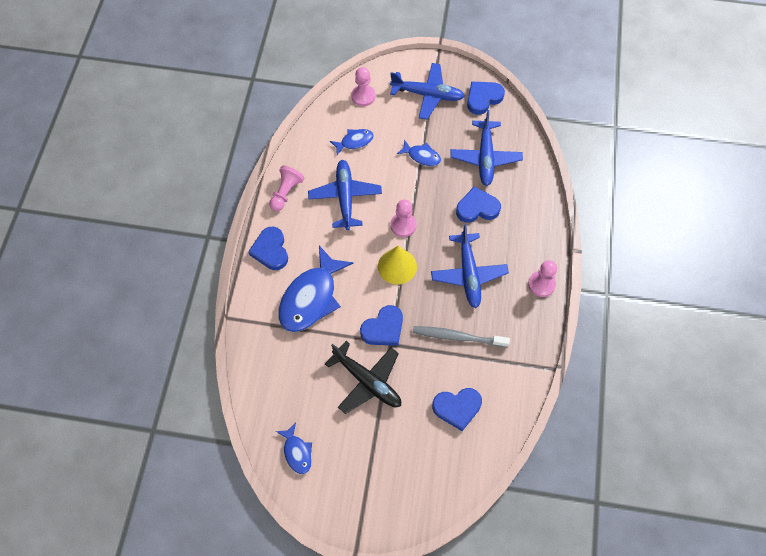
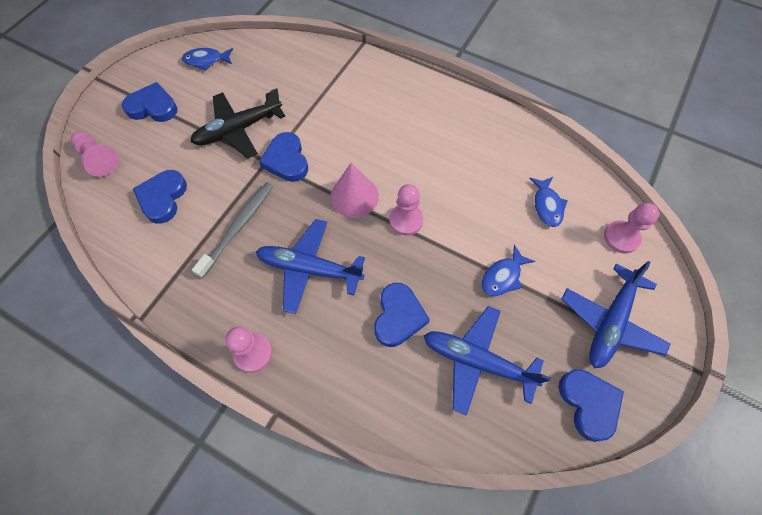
camera: 110 degrees right, 0 degrees up
blue heart [248,227,288,270] -> blue heart moved to [122,82,178,122]
pink pawn [269,166,304,211] -> pink pawn moved to [71,131,119,177]
blue fish [278,246,354,332] -> none
blue plane [308,160,382,230] -> none
yellow cone [378,246,417,284] -> pink cone [330,162,379,218]

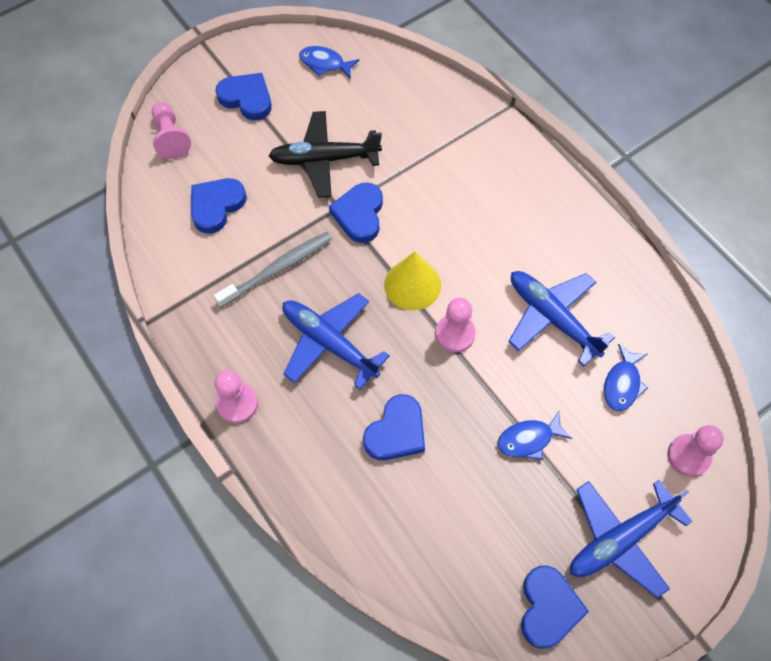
camera: 25 degrees right, 0 degrees up
pink cone [330,162,379,218] -> yellow cone [384,252,441,310]
blue plane [423,306,551,415] -> blue plane moved to [508,271,615,367]

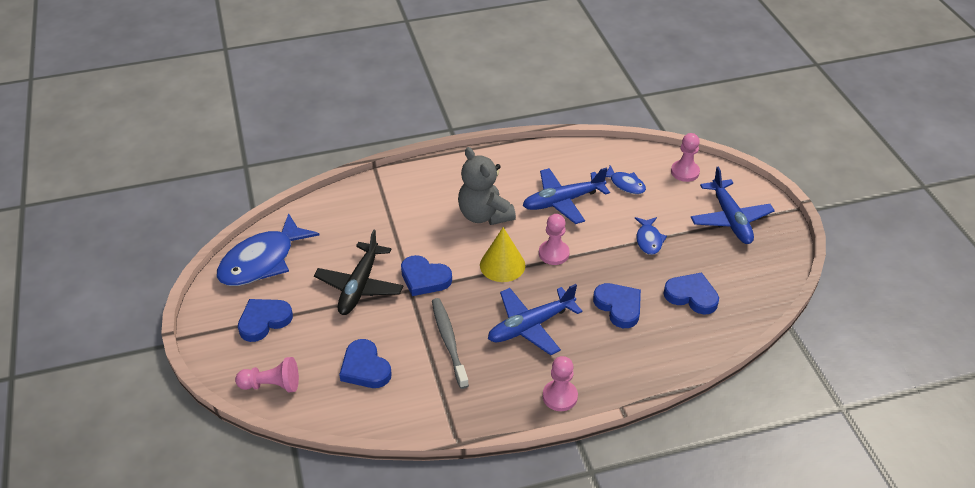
camera: 70 degrees left, 20 degrees down
blue fish [299,46,359,78] -> blue fish [217,213,319,286], size x2.01
blue heart [521,565,589,649] -> blue heart moved to [663,272,719,315]
none -> grey teddy bear [458,147,516,225]

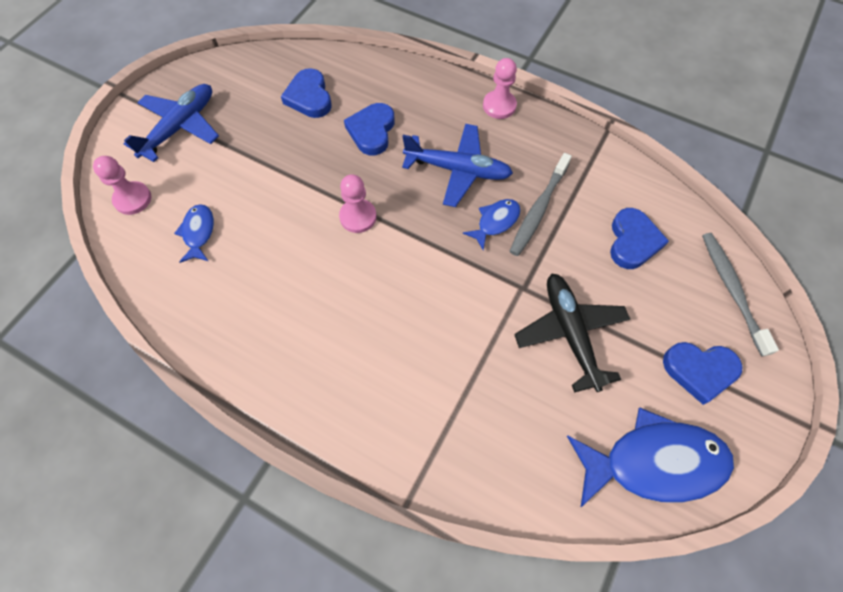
camera: 135 degrees left, 20 degrees up
pink pawn [235,357,299,392] -> grey toothbrush [702,233,779,357]
black plane [314,229,403,315] -> black plane turned 75 degrees counterclockwise [514,274,630,393]
blue heart [401,255,452,296] -> none
grey teddy bear [458,147,516,225] -> none
yellow cone [480,227,525,282] -> none
blue plane [523,167,610,224] -> none
blue fish [635,217,667,255] -> blue fish moved to [463,199,521,250]

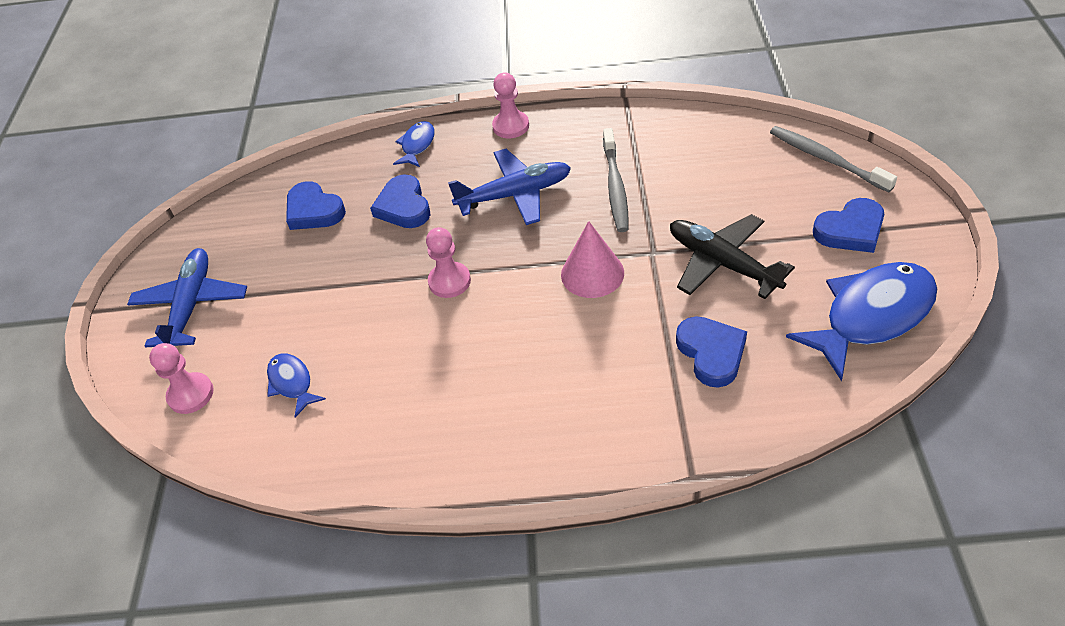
camera: 25 degrees left, 15 degrees down
blue fish [463,199,521,250] -> blue fish moved to [393,121,435,167]
blue heart [610,208,669,269] -> blue heart moved to [676,317,747,387]
none -> pink cone [561,221,624,298]

